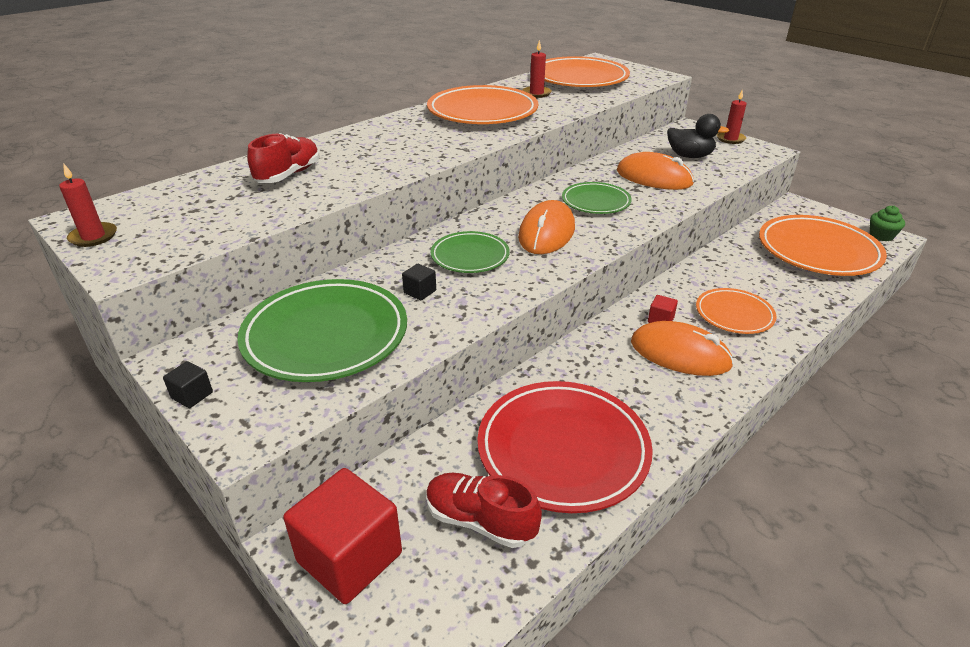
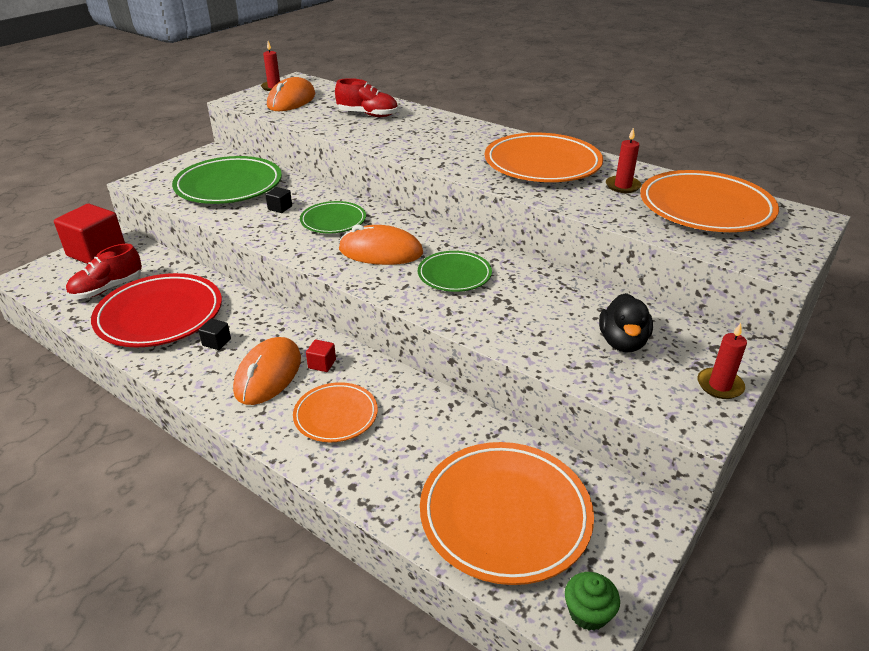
camera: 80 degrees right, 0 degrees up
black cube [163,361,213,408] -> black cube moved to [198,318,231,350]
red shoe [426,472,542,548] -> red shoe turned 150 degrees counterclockwise [66,244,142,299]
orange mouse [617,152,694,190] -> orange mouse moved to [267,77,315,111]

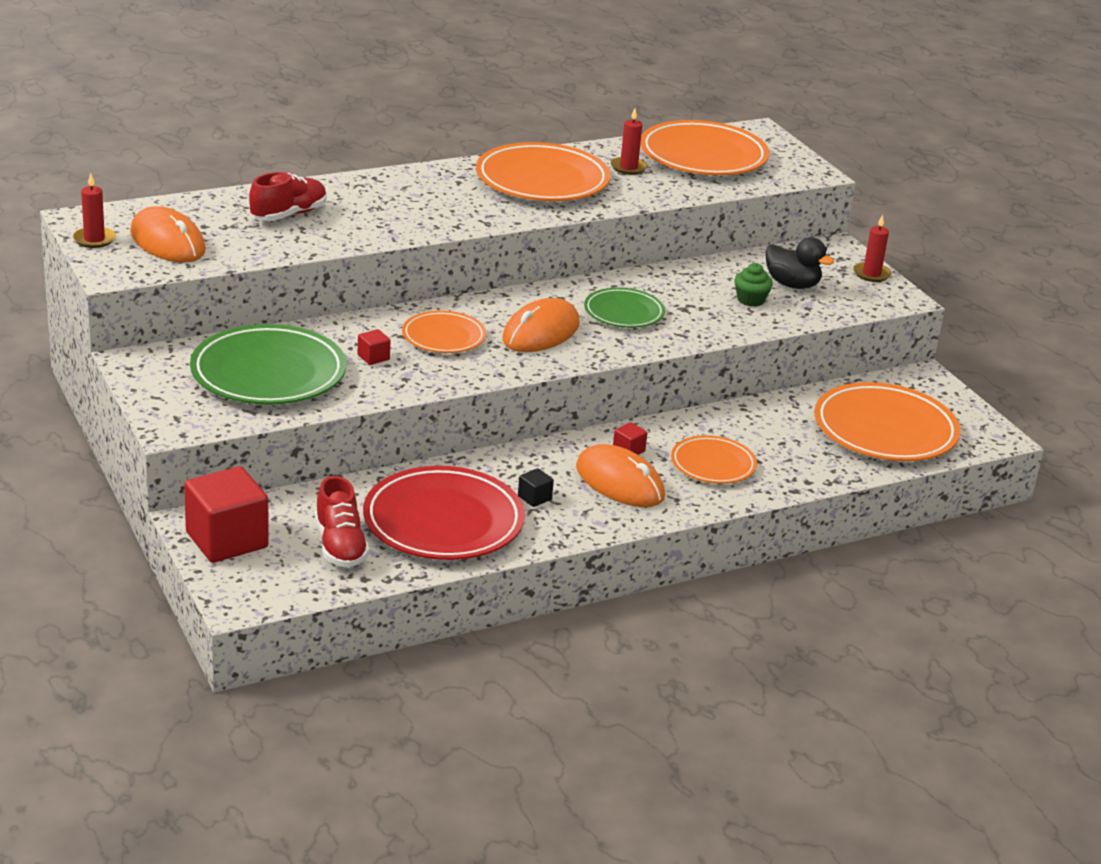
camera: 65 degrees left, 5 degrees down
black cube [265,187,292,213] -> red cube [358,329,391,365]
green plate [300,201,366,233] -> orange plate [402,311,486,353]
green cupcake [565,572,620,631] -> green cupcake moved to [734,263,773,307]

